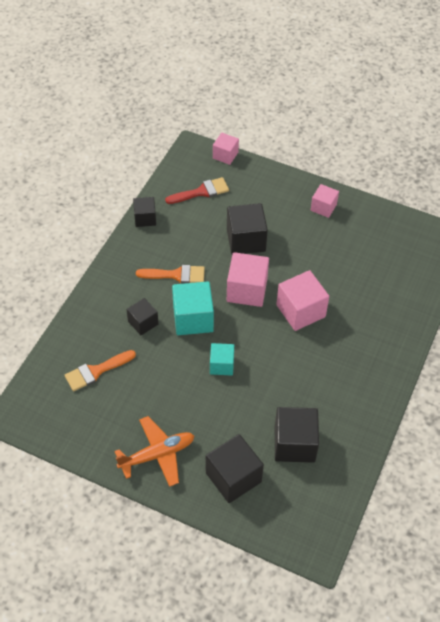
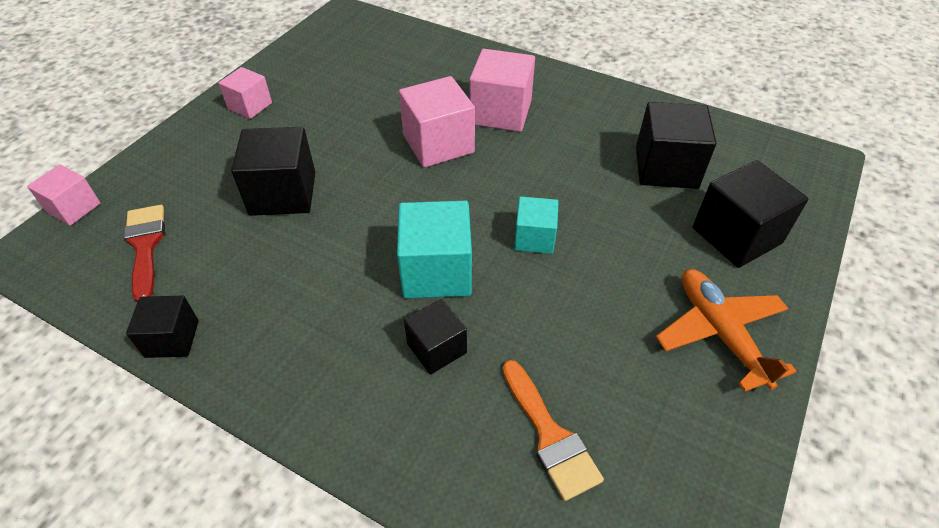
camera: 85 degrees left, 5 degrees down
orange brush [136,265,205,284] -> none
pink cube [227,252,269,307] -> pink cube moved to [469,49,535,132]

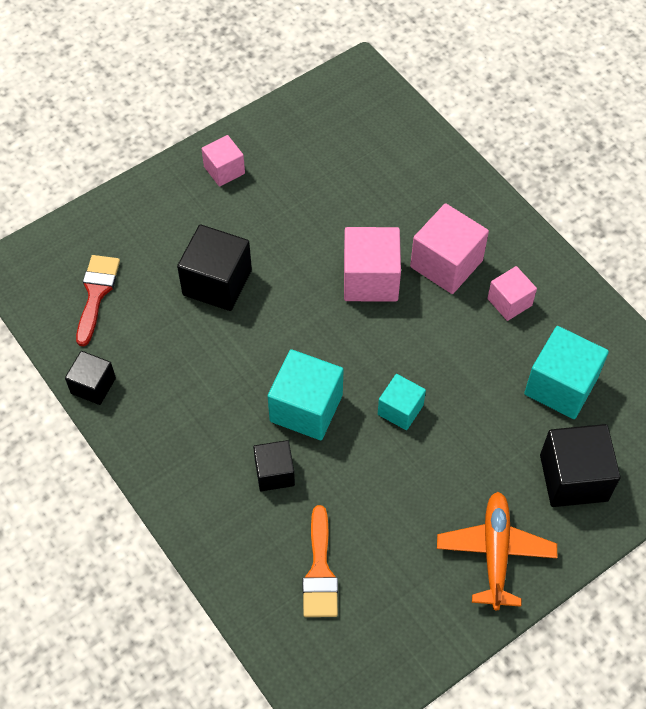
camera: 25 degrees right, 10 degrees up
pink cube [27,164,100,226] -> pink cube moved to [487,266,537,321]
black cube [636,102,716,189] -> turquoise cube [524,326,609,419]

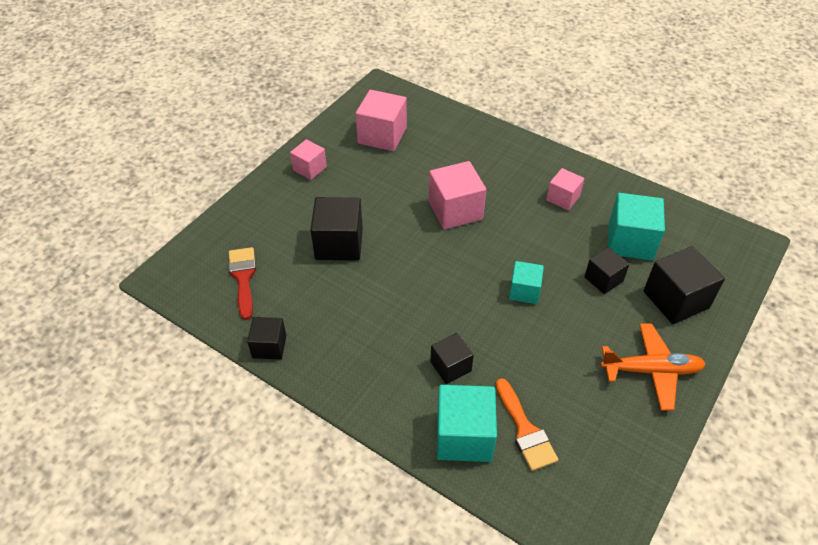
camera: 20 degrees left, 10 degrees down
turquoise cube [268,349,344,440] -> turquoise cube moved to [437,385,497,462]
pink cube [410,203,489,294] -> pink cube moved to [356,90,407,151]
orange plane [437,492,557,610] -> orange plane turned 105 degrees clockwise [600,323,705,410]
none -> black cube [584,247,630,294]

